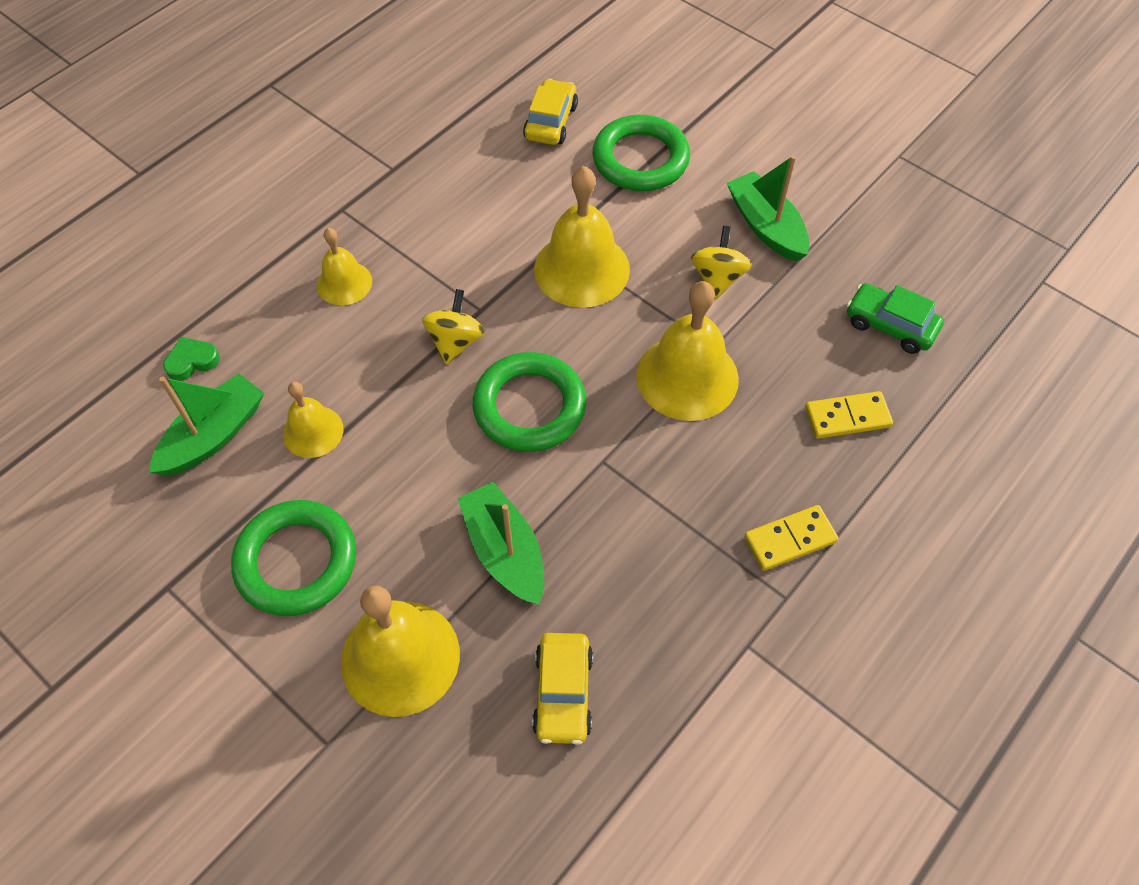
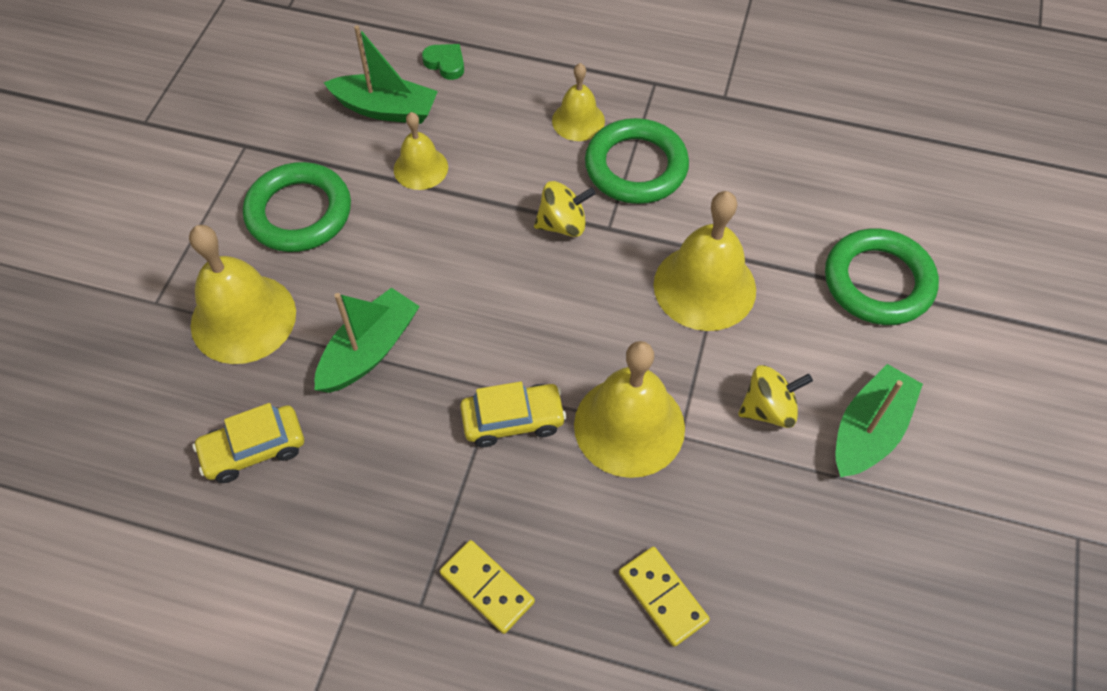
camera: 65 degrees right, 0 degrees up
green ring [473,352,586,452] -> green ring moved to [585,118,689,204]
yellow car [523,79,578,145] -> yellow car moved to [460,382,566,447]
green car [847,283,944,354] -> none

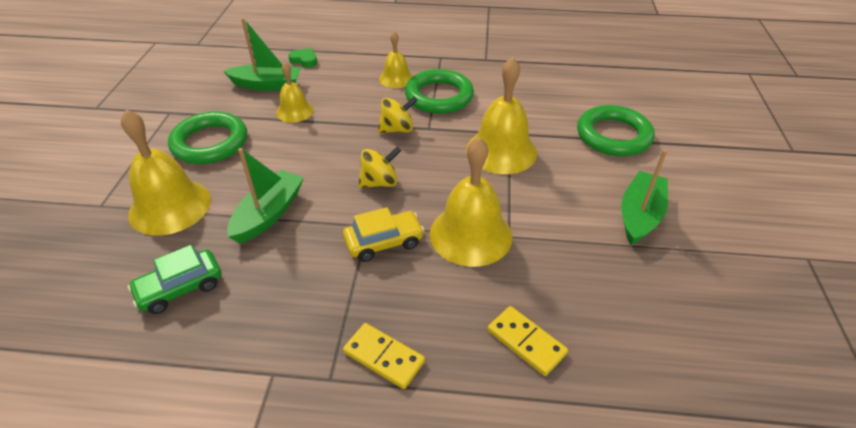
camera: 10 degrees left, 15 degrees down
yellow car [193,403,304,483] -> green car [128,245,222,314]
yellow spinning top [738,365,813,428] -> yellow spinning top moved to [358,147,401,188]

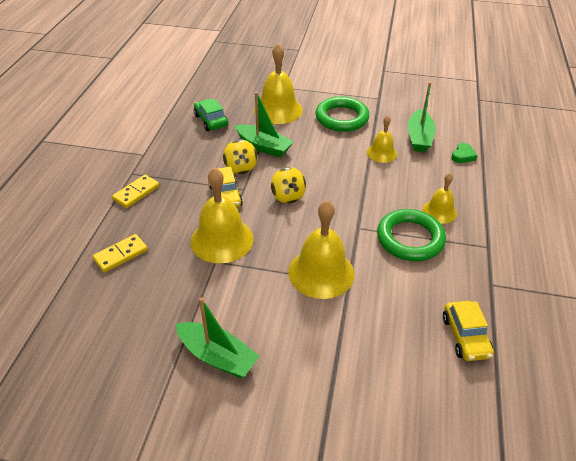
camera: 95 degrees right, 0 degrees up
yellow spinning top [378,97,418,133] -> yellow spinning top moved to [223,139,257,174]
green ring [577,105,655,156] -> none
none -> yellow car [443,301,494,361]

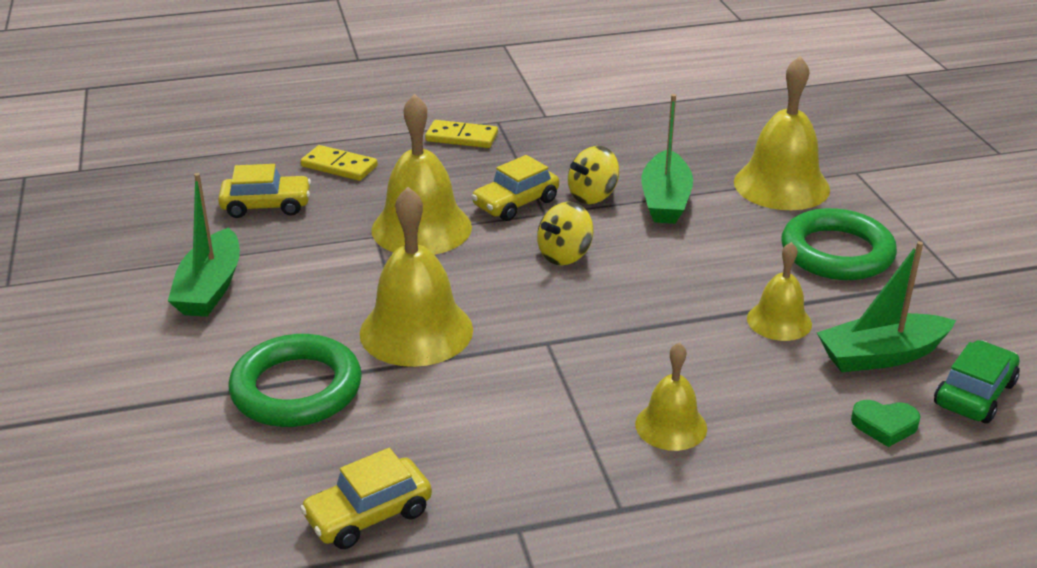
camera: 65 degrees right, 10 degrees down
green car [194,99,228,131] -> green car moved to [934,340,1020,424]
green ring [377,209,446,261] -> green ring moved to [229,334,362,427]
none -> yellow car [218,164,311,218]

